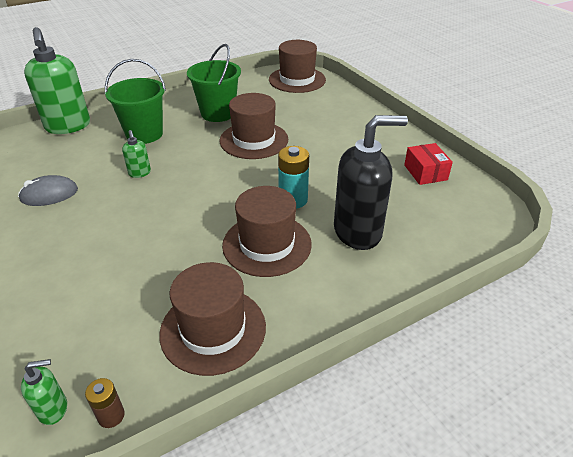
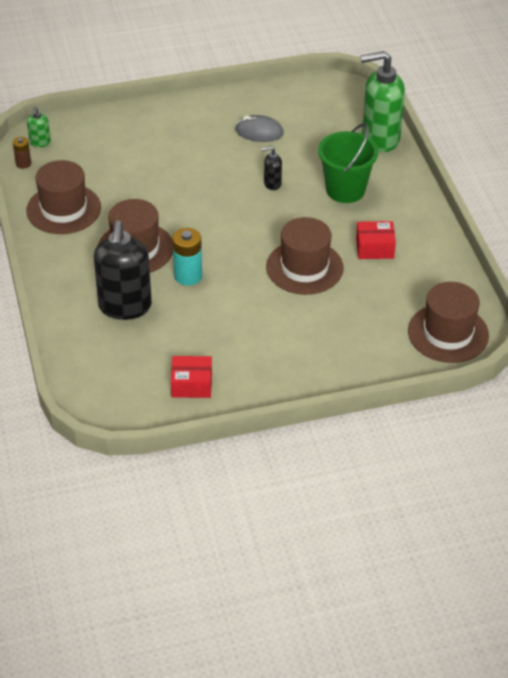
camera: 105 degrees right, 5 degrees up
grey mouse [18,175,78,206] -> grey mouse turned 75 degrees counterclockwise [235,115,284,142]
green soap dispenser [122,130,151,178] -> black soap dispenser [261,146,282,190]
green bucket [187,44,241,122] -> red box [356,221,396,259]

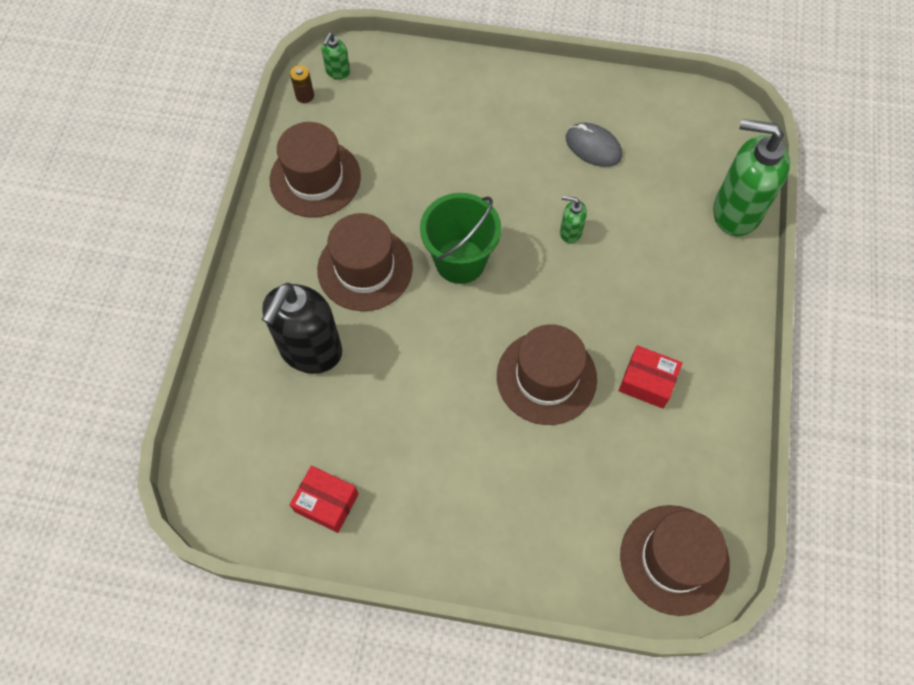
camera: 25 degrees right, 20 degrees up
turquoise battery [173,228,202,286] -> none
black soap dispenser [261,146,282,190] -> green soap dispenser [560,195,587,244]
green bucket [318,123,378,203] -> green bucket moved to [420,193,501,284]

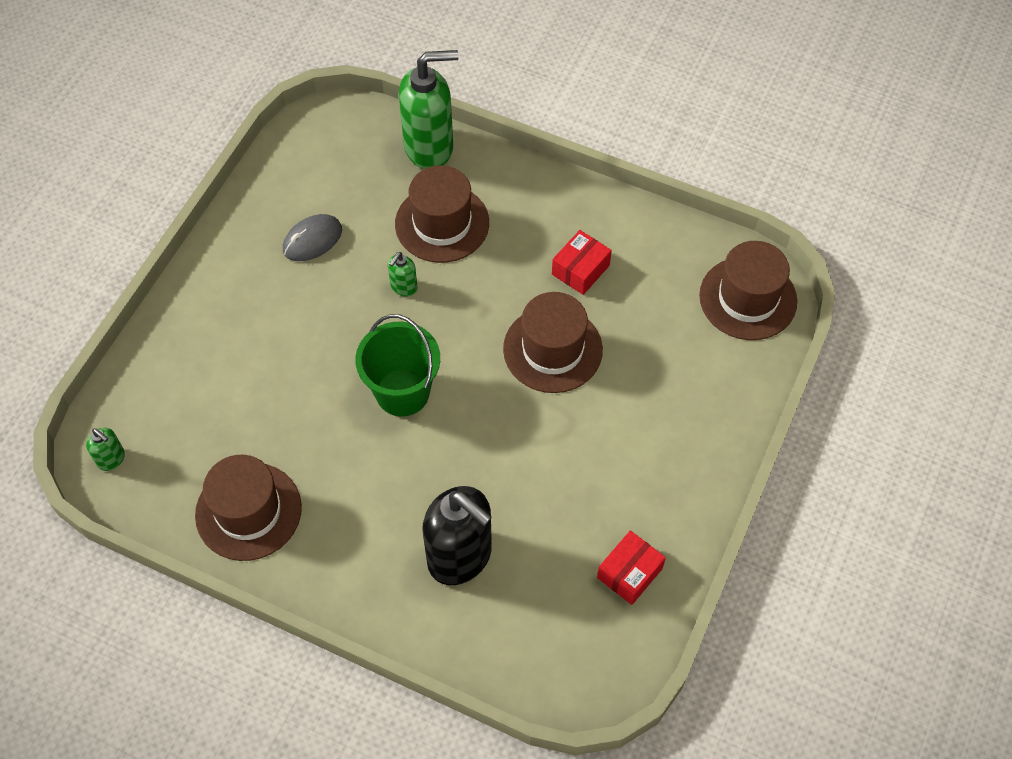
camera: 75 degrees left, 5 degrees down
brown battery [290,65,314,103] -> none
brown hat [317,213,413,311] -> brown hat moved to [395,166,489,263]
green soap dispenser [713,119,790,236] -> green soap dispenser turned 135 degrees counterclockwise [399,50,459,169]

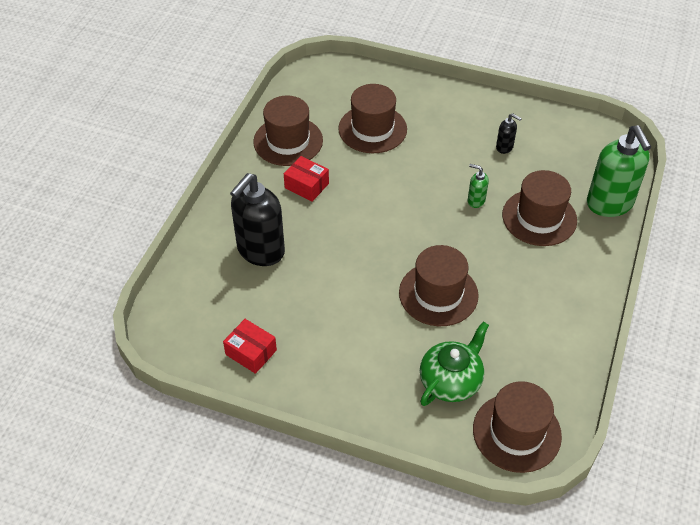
camera: 85 degrees right, 10 degrees down
green soap dispenser [86,428,125,471] -> none
grey mouse [283,214,342,261] -> black soap dispenser [496,113,522,154]
green bucket [355,314,440,417] -> none
red box [552,230,612,295] -> red box moved to [284,156,329,202]
none -> brown hat [338,84,407,153]
none -> green teapot [420,322,489,406]

